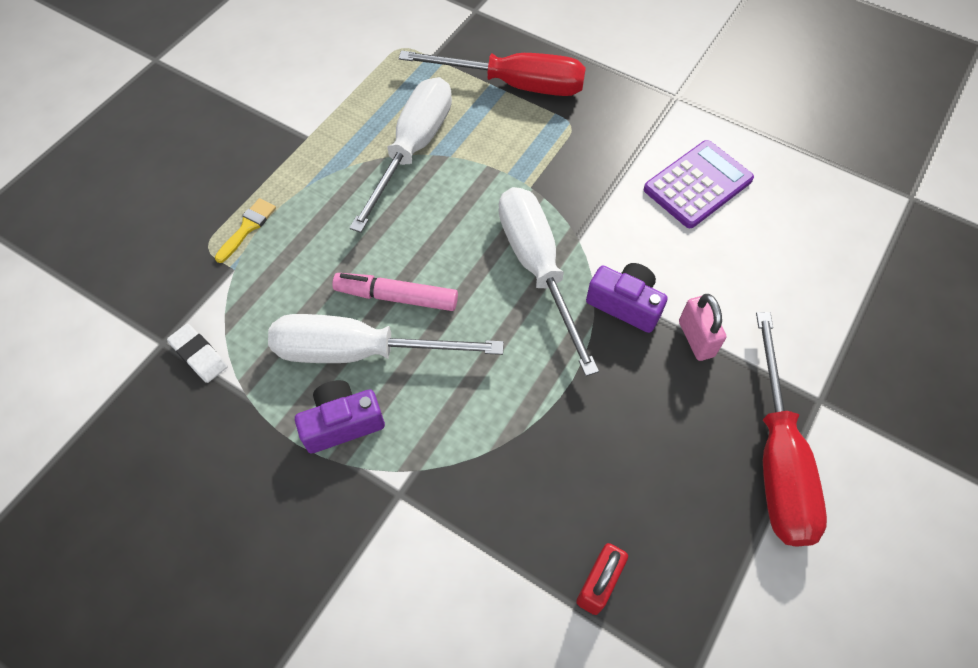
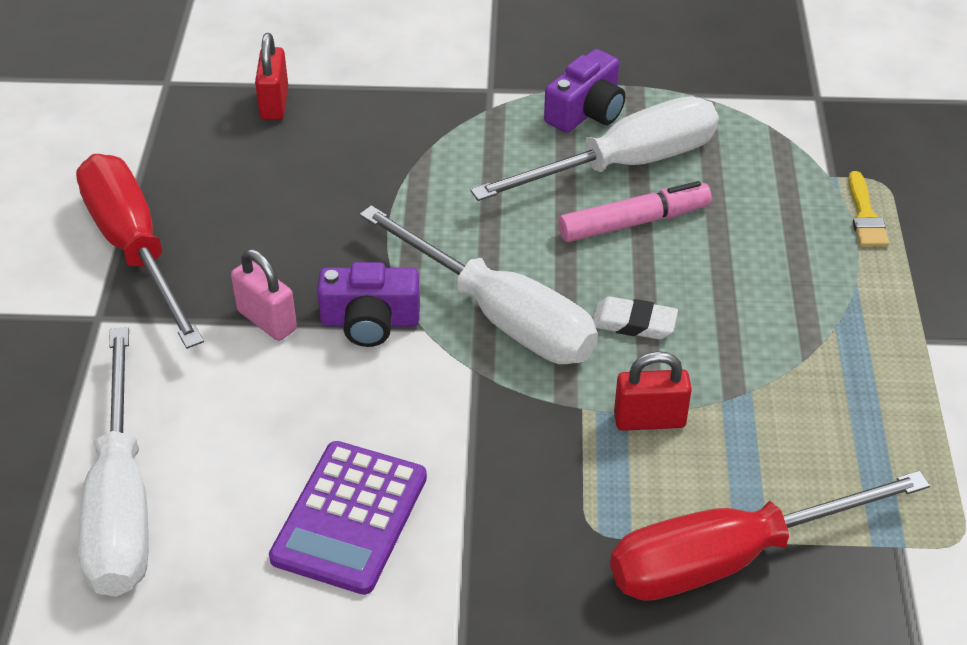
camera: 150 degrees right, 15 degrees down
white eraser [167,324,228,383] -> white eraser moved to [593,297,678,339]
white screwdriver [349,77,452,233] -> white screwdriver moved to [78,327,148,596]
none -> red padlock [614,351,692,431]

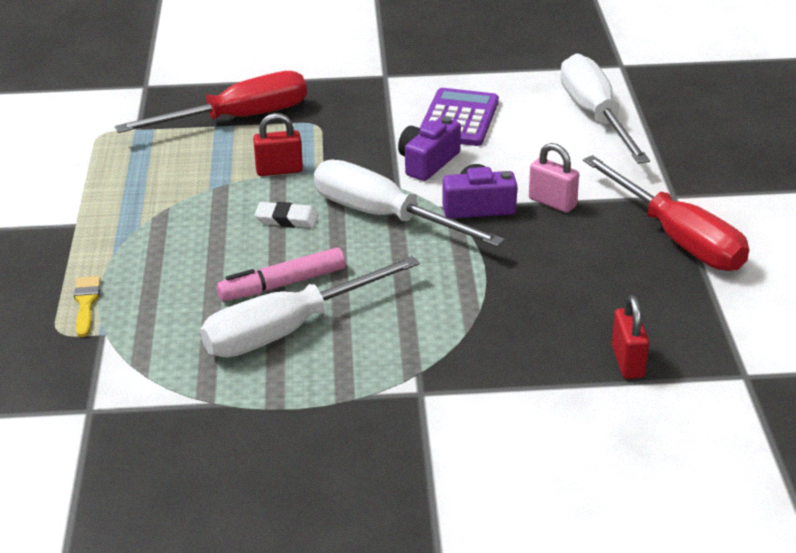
camera: 175 degrees right, 10 degrees down
purple camera [544,49,626,133] -> purple camera moved to [398,117,461,181]

